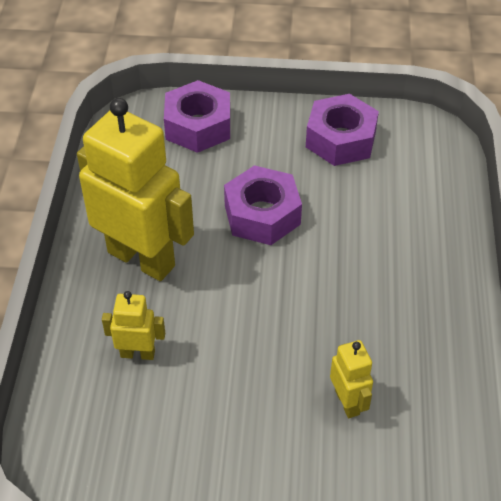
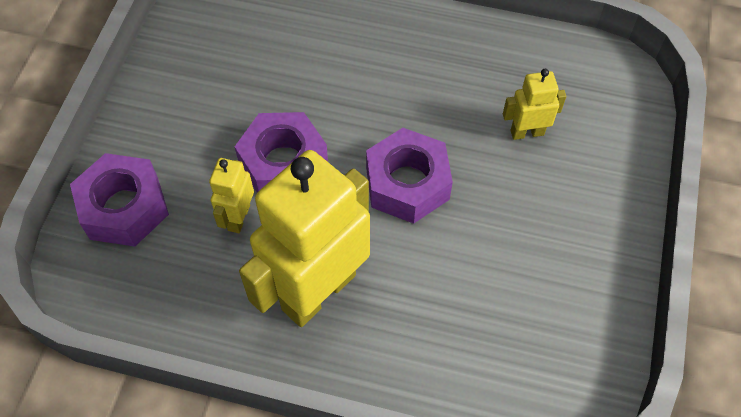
camera: 80 degrees left, 10 degrees up
yellow robot [102,291,165,360] -> yellow robot moved to [209,158,254,233]
purple nut [306,94,379,166] -> purple nut moved to [366,128,453,224]

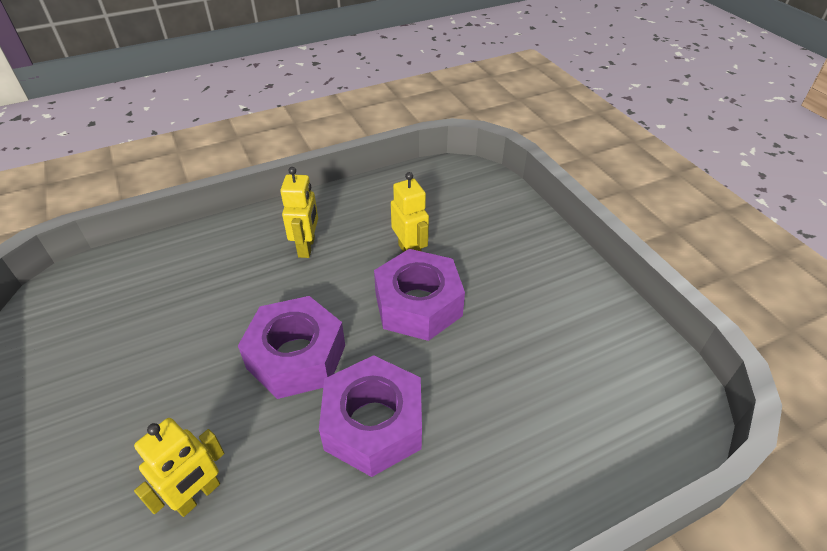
camera: 140 degrees right, 15 degrees down
purple nut [70,153,169,247] -> purple nut moved to [319,355,422,477]
yellow robot [239,150,370,327] -> yellow robot [280,167,318,258], size x0.45

